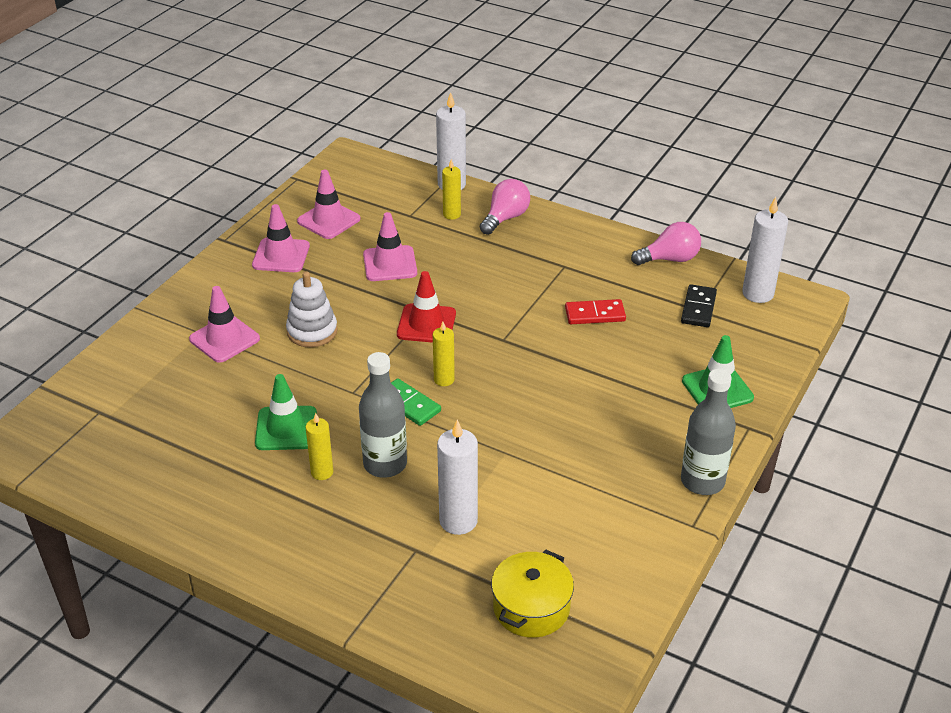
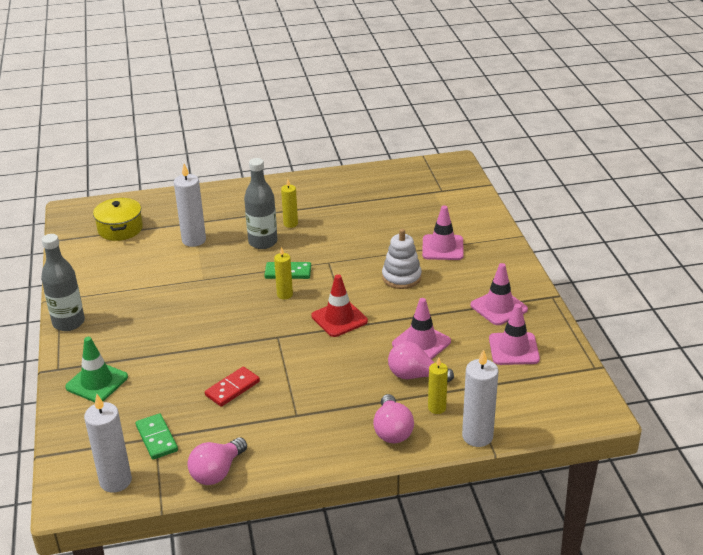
camera: 140 degrees right, 5 degrees down
green traffic cone [255,374,317,450] -> none
black domino [681,284,717,327] -> green domino [136,414,178,460]
none -> pink light bulb [388,341,454,383]

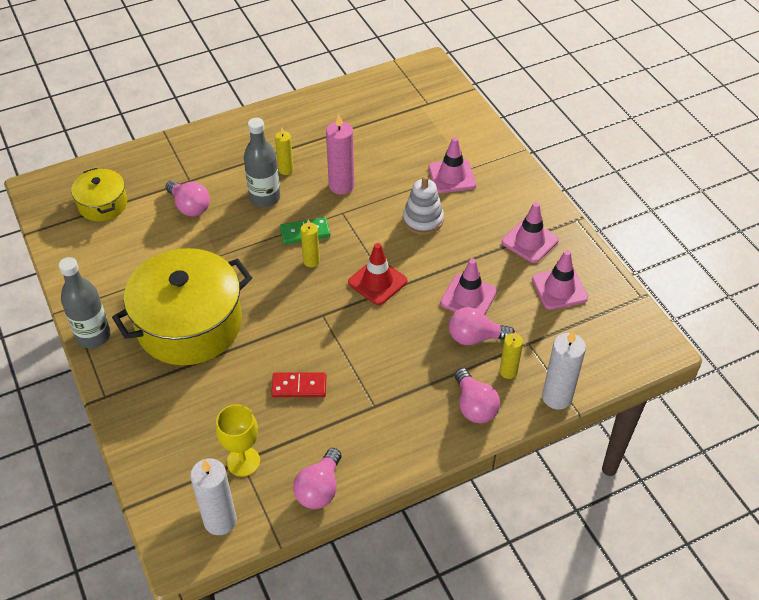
camera: 15 degrees left, 15 degrees up
green traffic cone [65,337,128,402] -> none
green domino [136,414,178,460] -> yellow goblet [216,404,260,477]
white candle [174,164,206,247] -> pink light bulb [165,180,210,216]
red domino [205,367,260,407] -> red domino turned 60 degrees clockwise [271,372,327,397]
none -> yellow pot [112,248,252,365]
none -> pink candle [326,114,354,195]

